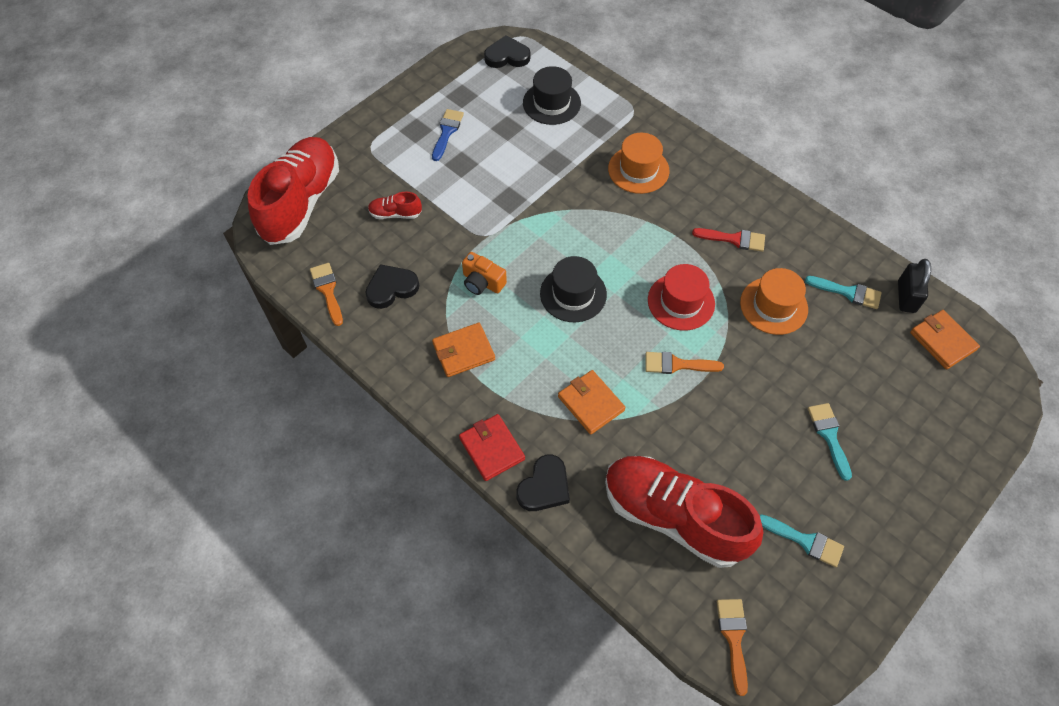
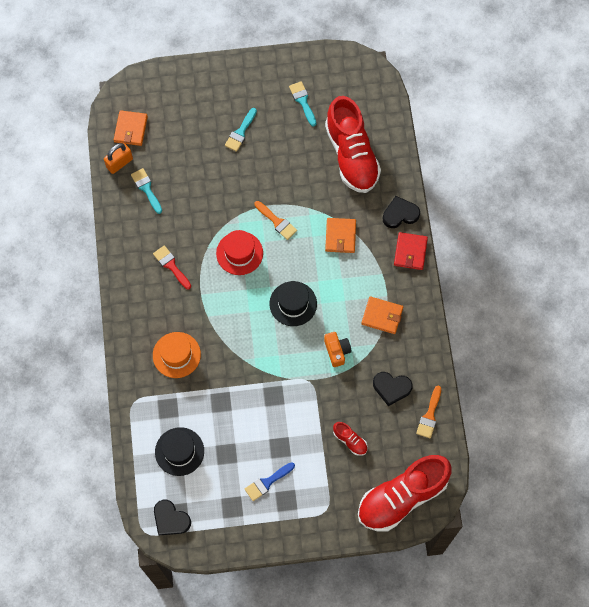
camera: 140 degrees left, 10 degrees up
orange brush [717,599,748,696] -> none
orange hat [740,268,808,335] -> none
black padlock [898,259,931,313] -> orange padlock [104,143,133,174]

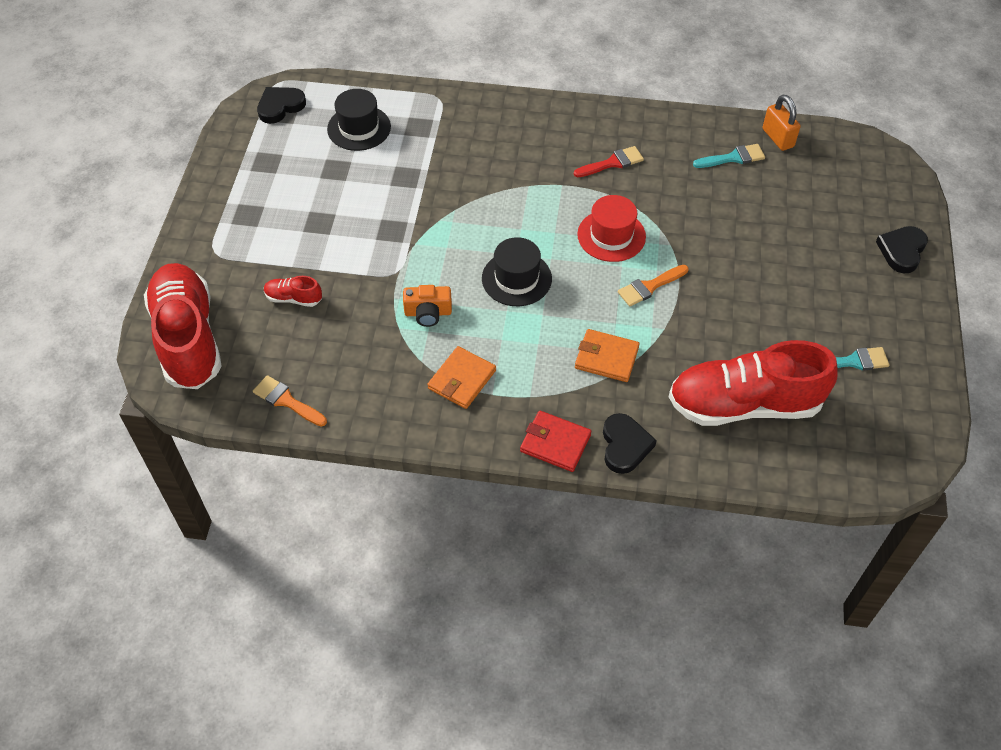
camera: 105 degrees right, 15 degrees down
orange wallet [114,110,148,146] -> none
orange hat [153,332,201,378] -> none
turquoise brush [225,108,257,152] -> none
blue brush [245,462,295,501] -> none
red shoe [333,422,368,456] -> red shoe turned 45 degrees clockwise [264,276,322,307]
black heart [373,372,413,406] -> black heart moved to [876,226,928,273]

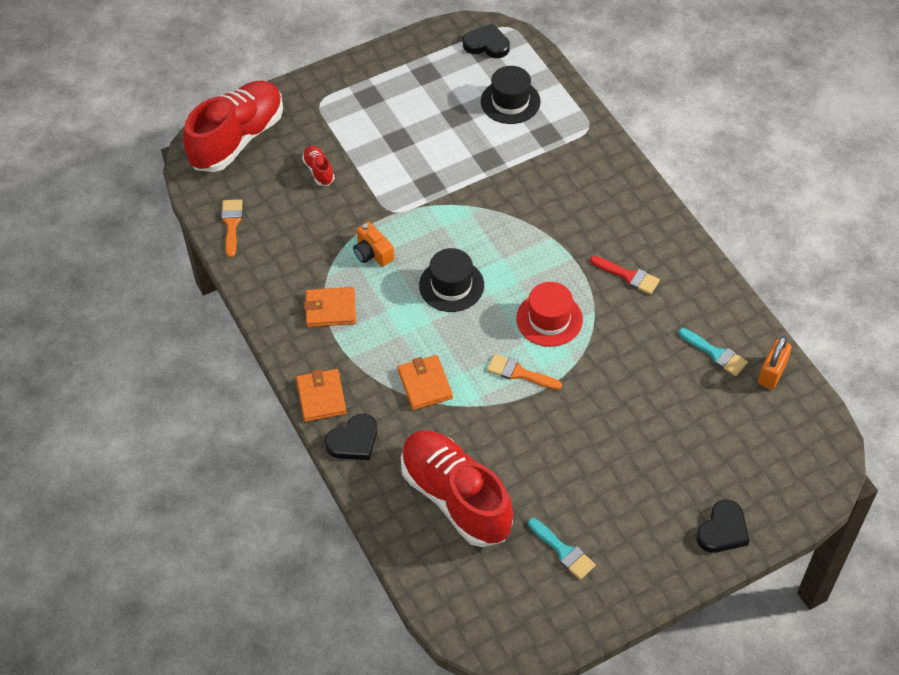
camera: 55 degrees right, 0 degrees up
red wallet [520,411,591,472] -> orange wallet [296,369,347,422]
black heart [876,226,928,273] -> black heart turned 135 degrees clockwise [696,500,749,553]

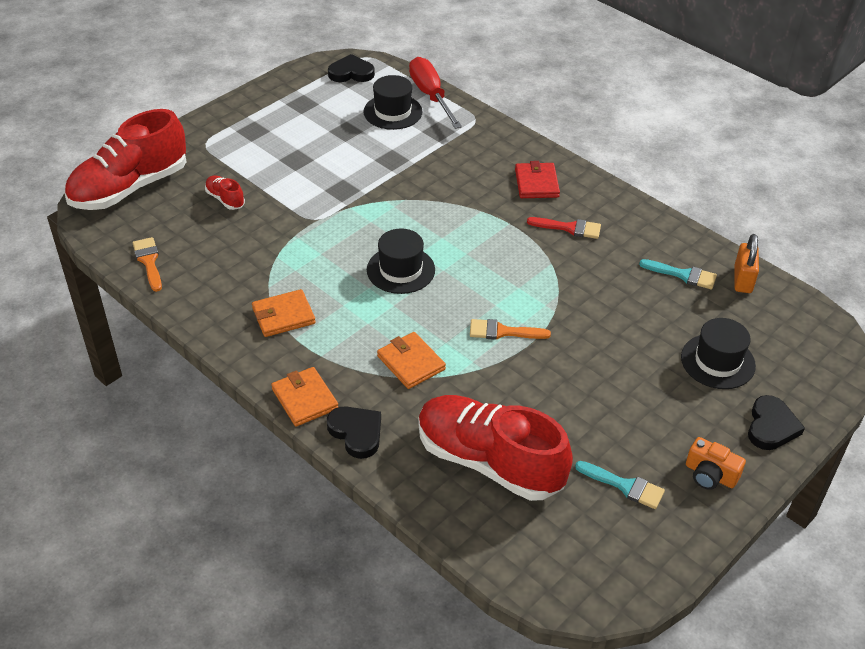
camera: 20 degrees left, 10 degrees down
red shoe [183,81,283,172] -> red shoe turned 150 degrees counterclockwise [64,109,187,210]
black heart [325,414,377,460] -> black heart turned 75 degrees counterclockwise [327,406,381,459]
orange camera [353,222,394,267] -> orange camera moved to [686,437,746,490]
red hat [516,282,583,347] -> none
none -> red screwdriver [409,57,462,129]
none -> red wallet [515,161,560,198]
none -> black hat [681,318,756,389]

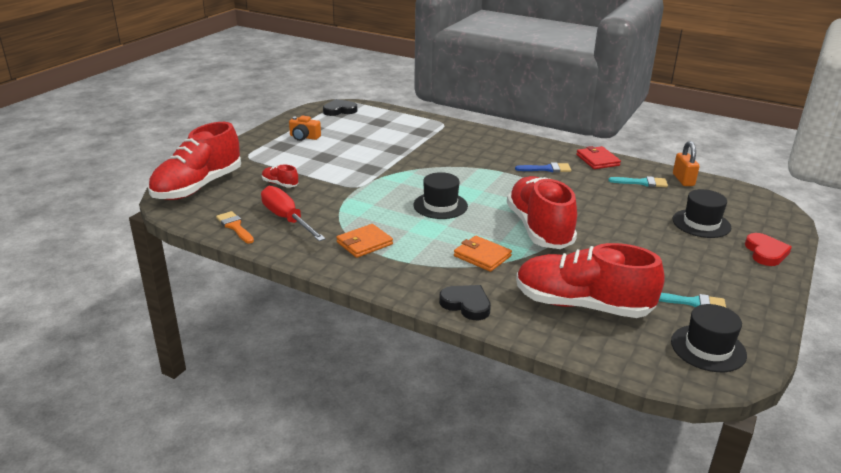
camera: 15 degrees left, 15 degrees down
orange wallet [271,367,338,427] -> none
black hat [363,75,423,130] -> black hat moved to [671,304,747,372]
red screwdriver [409,57,462,129] -> red screwdriver moved to [261,186,326,241]
orange brush [470,319,551,340] -> red shoe [507,176,577,249]
red wallet [515,161,560,198] -> red wallet moved to [576,146,621,169]
red brush [527,217,601,239] -> blue brush [515,162,571,173]
orange camera [686,437,746,490] -> orange camera moved to [289,115,321,141]
black heart [748,395,805,450] -> red heart [745,233,792,266]

